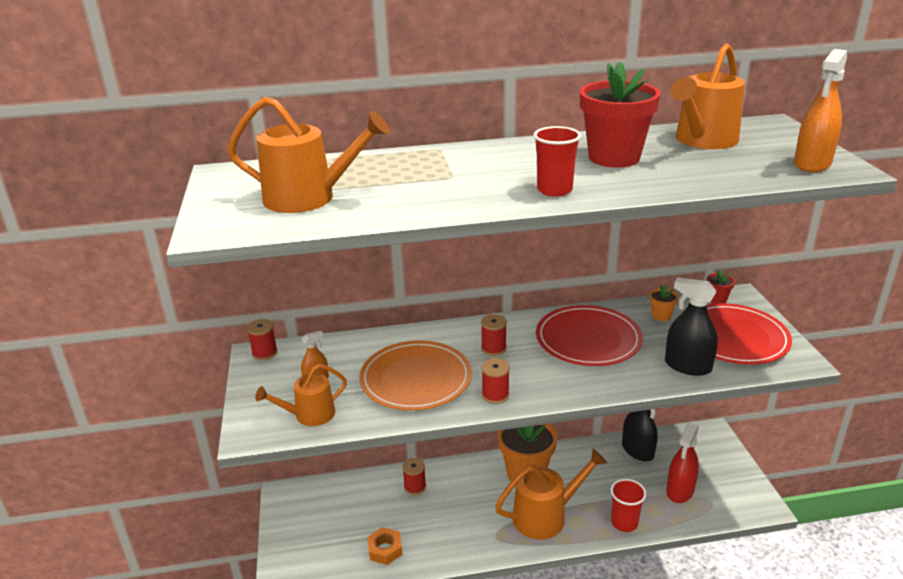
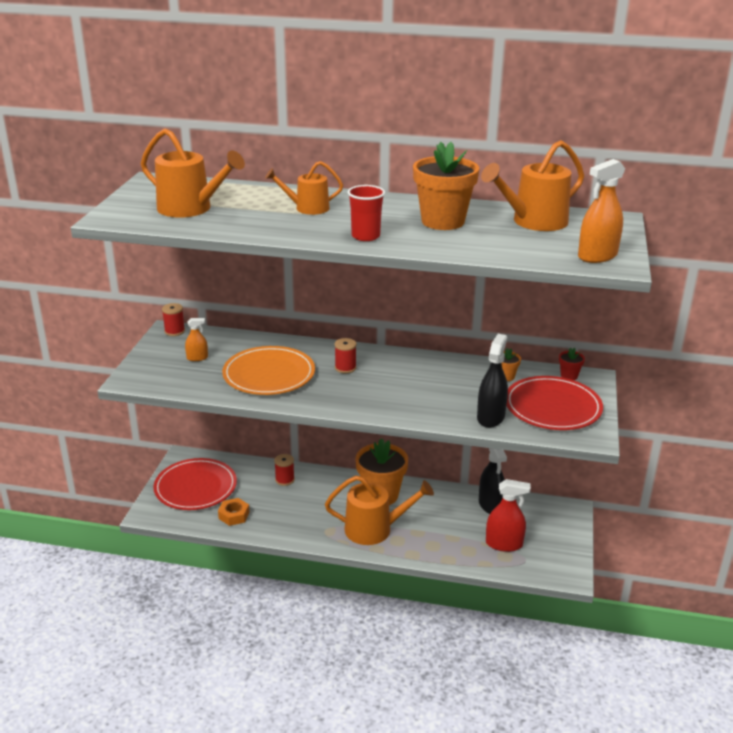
camera: 20 degrees right, 0 degrees up
orange watering can [255,364,347,426] -> orange watering can moved to [265,161,343,215]
red spool [482,358,510,404] -> none
red plate [536,305,643,366] -> red plate moved to [153,458,237,510]
red flower pot [580,61,661,168] -> orange flower pot [413,142,479,230]
red cup [611,479,646,532] -> none
black spray bottle [665,277,718,376] -> black spray bottle turned 60 degrees clockwise [477,334,508,428]
red spray bottle [666,423,699,503] -> red spray bottle turned 135 degrees counterclockwise [486,479,531,552]

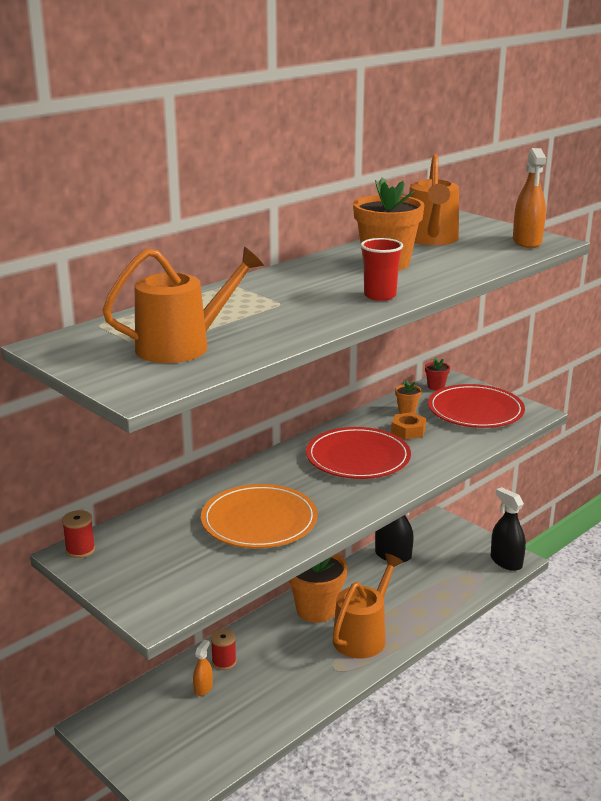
camera: 55 degrees left, 5 degrees down
red plate [153,458,237,510] -> red plate moved to [306,427,411,479]
orange spray bottle [185,318,208,361] -> orange spray bottle moved to [193,640,213,696]
orange nut [218,498,250,526] -> orange nut moved to [391,412,426,439]
orange watering can [265,161,343,215] -> none
red spool [335,338,357,373] -> none
black spray bottle [477,334,508,428] -> black spray bottle moved to [491,487,526,571]
red spray bottle [486,479,531,552] -> none

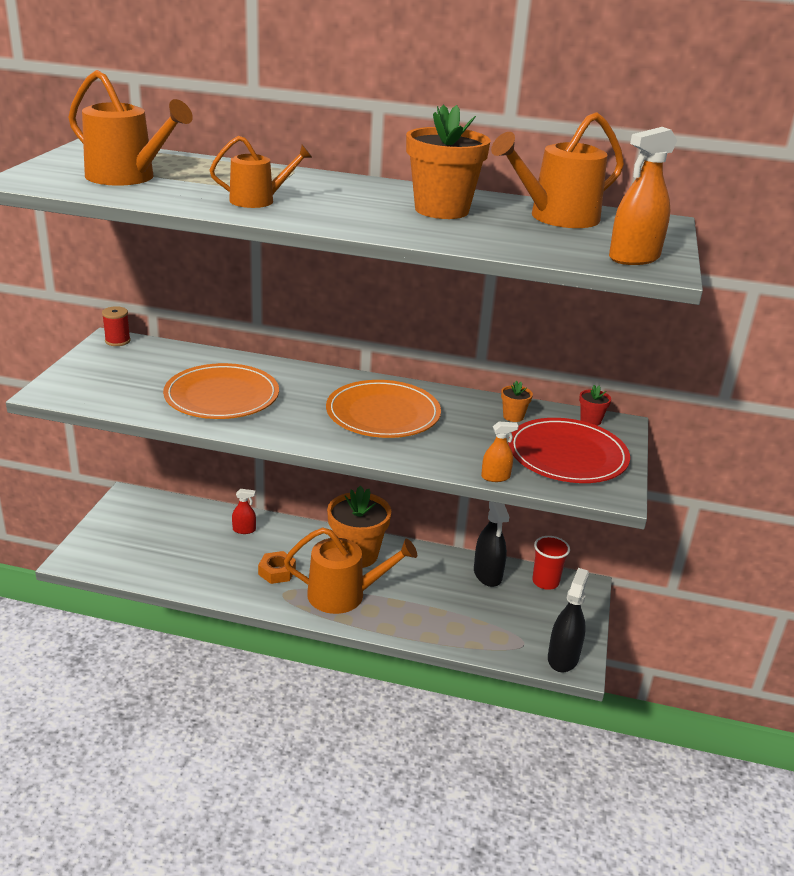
camera: 55 degrees right, 5 degrees up
orange spray bottle [193,640,213,696] -> orange spray bottle moved to [481,422,518,482]
red spool [211,629,236,670] -> red spray bottle [232,489,256,534]
red plate [306,427,411,479] -> orange plate [326,380,441,438]
red cup [361,238,403,301] -> red cup moved to [532,536,570,590]
orange nut [391,412,426,439] -> orange nut moved to [258,551,296,584]
none -> orange watering can [210,136,313,208]

